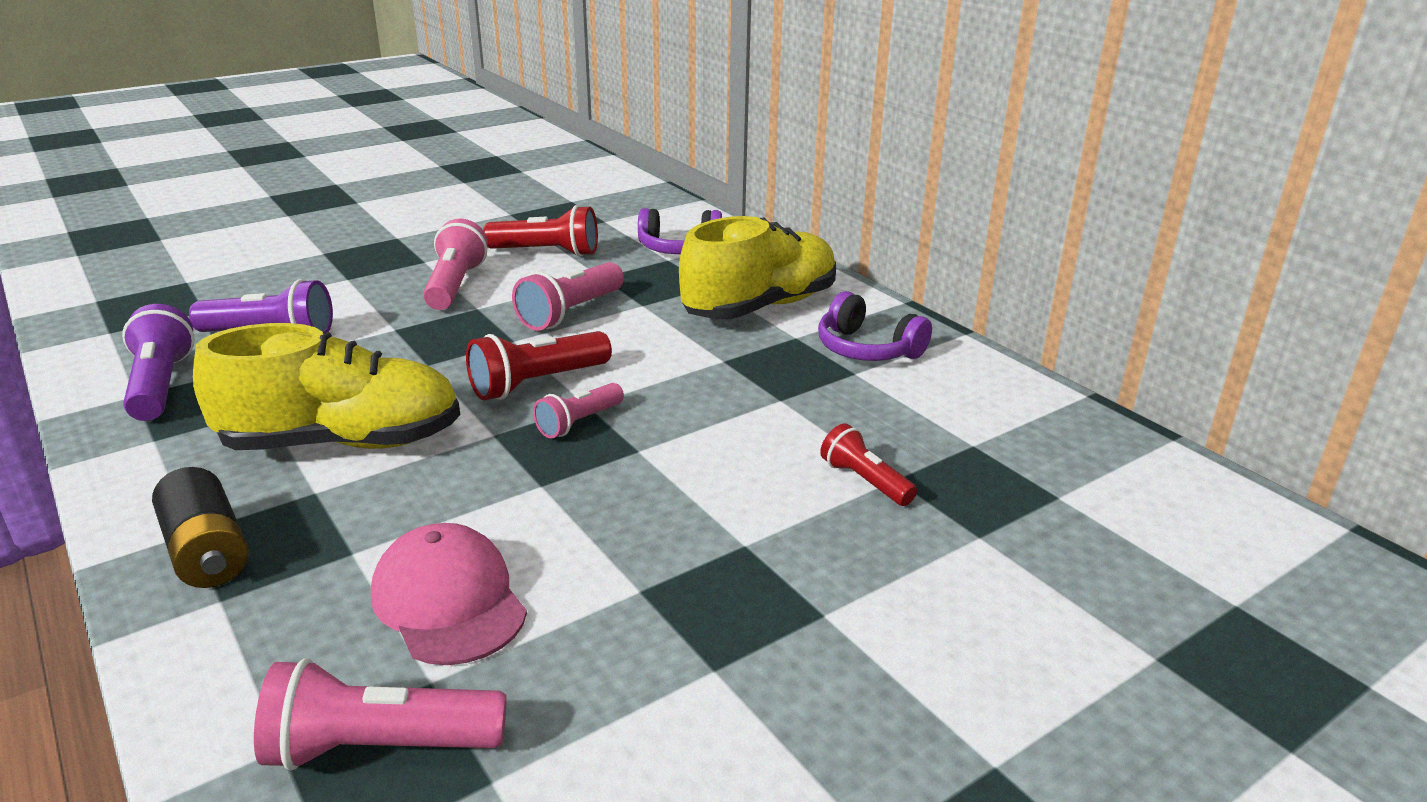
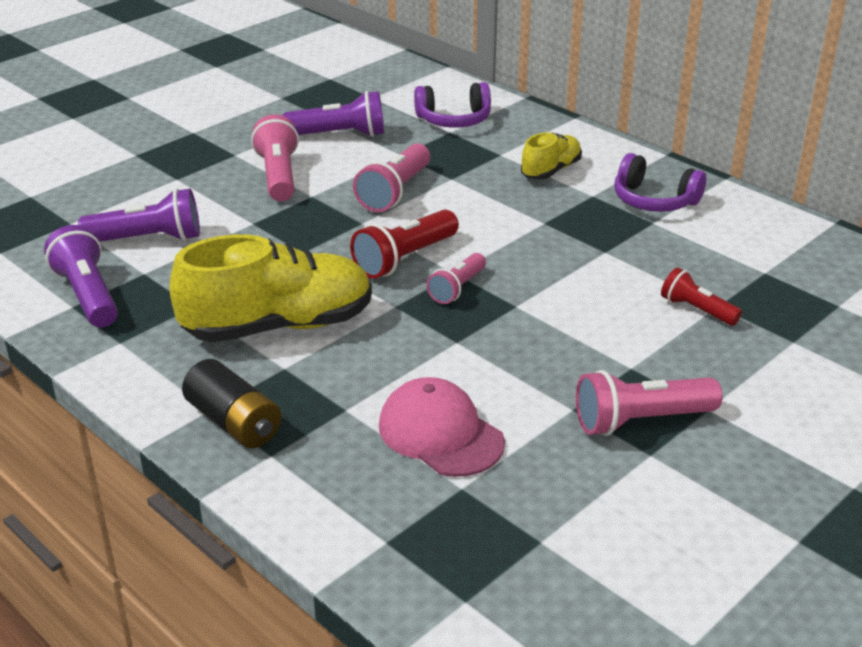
camera: 10 degrees left, 5 degrees up
pink flashlight [254,658,507,771] -> pink flashlight moved to [576,370,723,436]
red flashlight [483,205,598,257] -> purple flashlight [282,91,384,137]
yellow shoe [679,216,836,319] -> yellow shoe [521,133,582,179], size x0.52

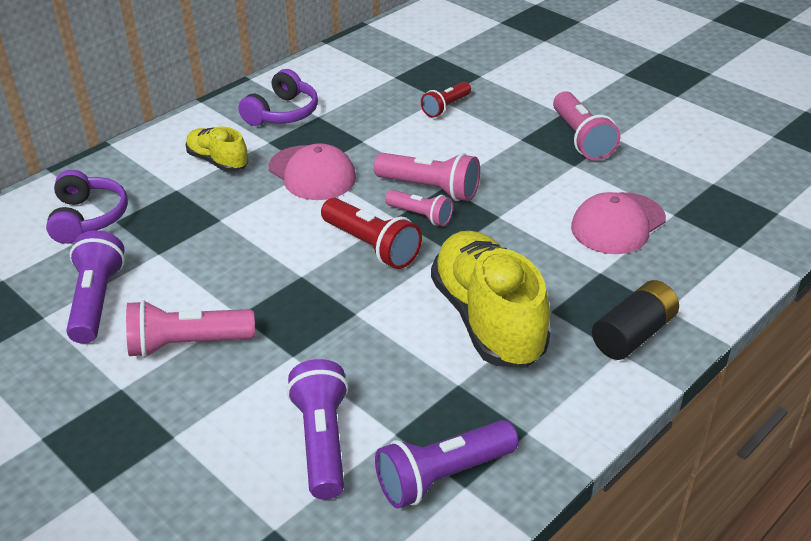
camera: 90 degrees left, 5 degrees up
pink flashlight [353,143,430,212] -> pink flashlight moved to [374,153,480,201]
none -> pink cap [269,143,356,200]

